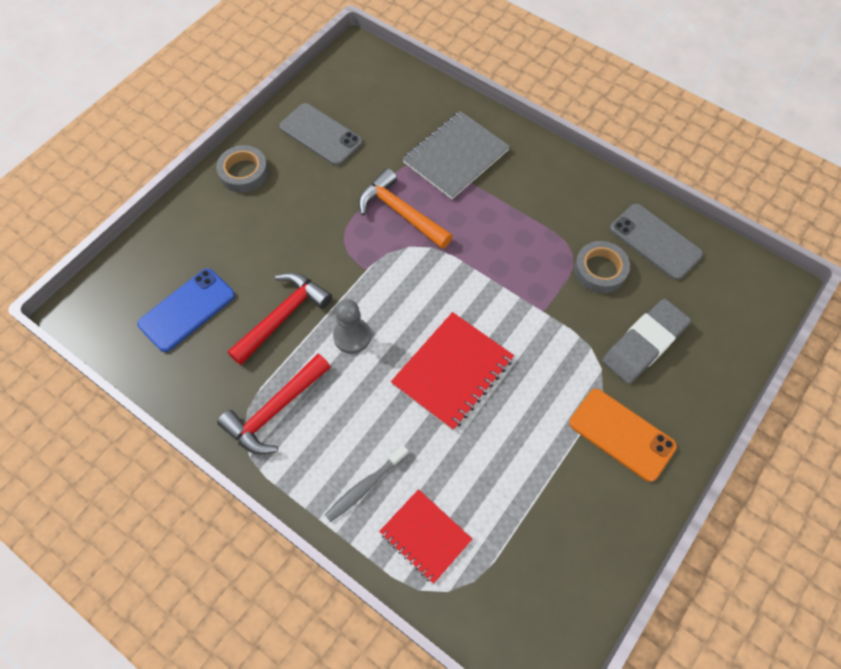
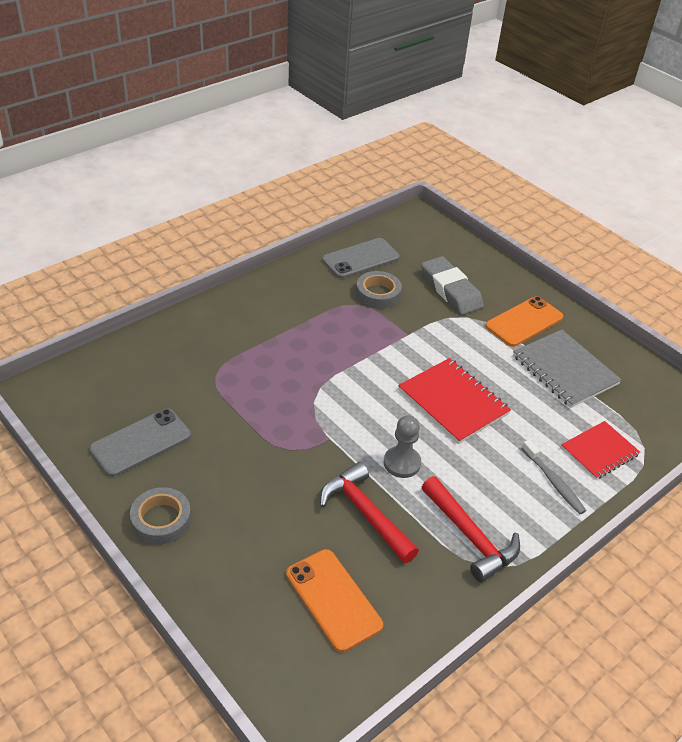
camera: 80 degrees left, 20 degrees down
blue phone [137,268,235,352] -> orange phone [286,549,383,652]
orange hammer [359,168,453,249] -> none
grey notebook [402,111,510,199] -> grey notebook moved to [513,330,622,408]

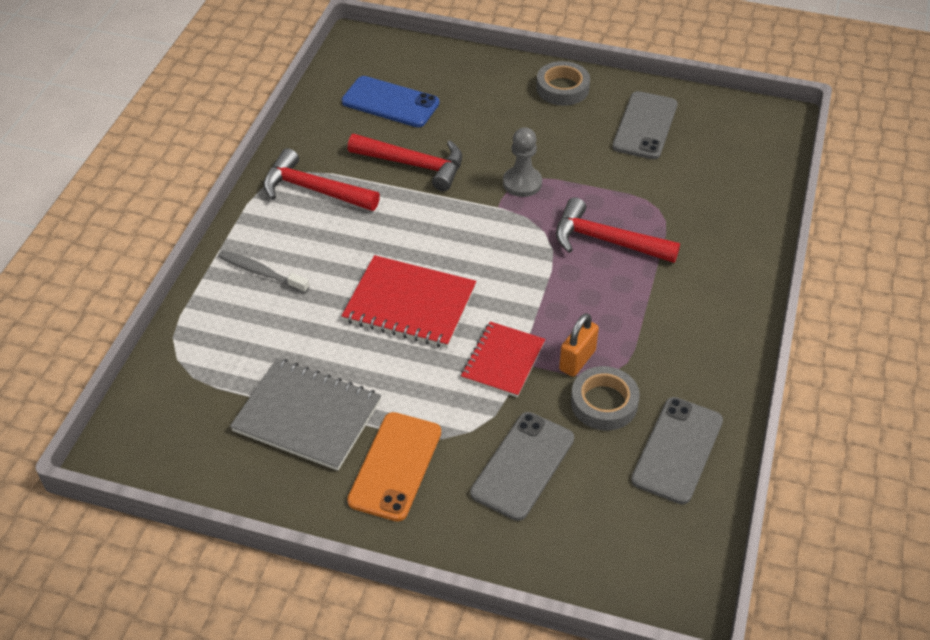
camera: 150 degrees right, 5 degrees up
orange phone [286,549,383,652] -> blue phone [342,76,439,127]
grey pawn [384,415,421,478] -> grey pawn moved to [503,127,542,197]
grey eraser [421,256,484,315] -> grey phone [470,412,574,521]
red notebook [561,421,640,480] -> red notebook moved to [461,322,545,397]
none -> red hammer [556,197,680,263]
none -> orange padlock [559,313,599,377]

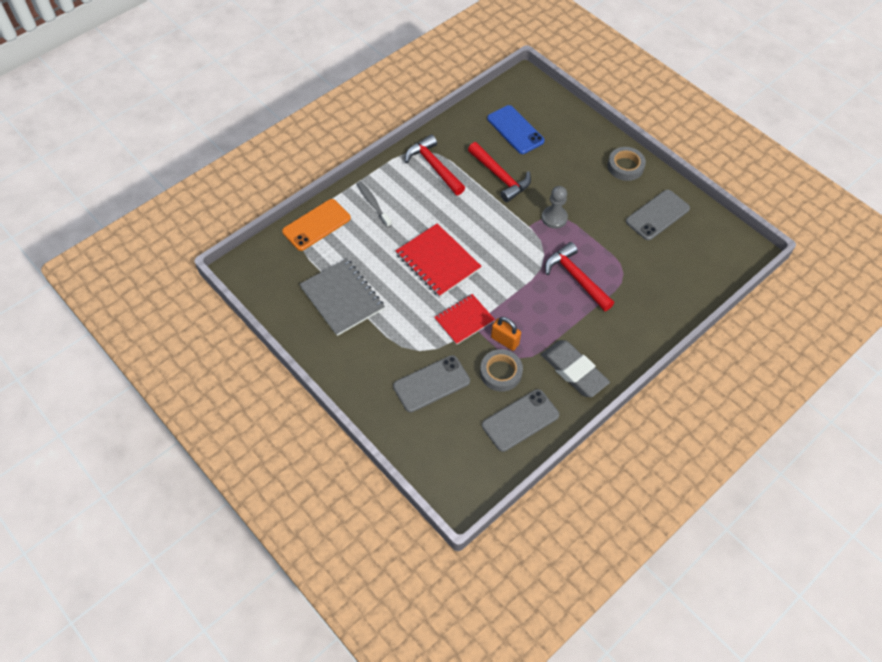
camera: 30 degrees right, 10 degrees up
orange phone [347,412,441,522] -> orange phone moved to [282,199,351,251]
orange padlock [559,313,599,377] -> orange padlock turned 60 degrees clockwise [491,317,521,351]
none -> grey eraser [541,340,610,397]

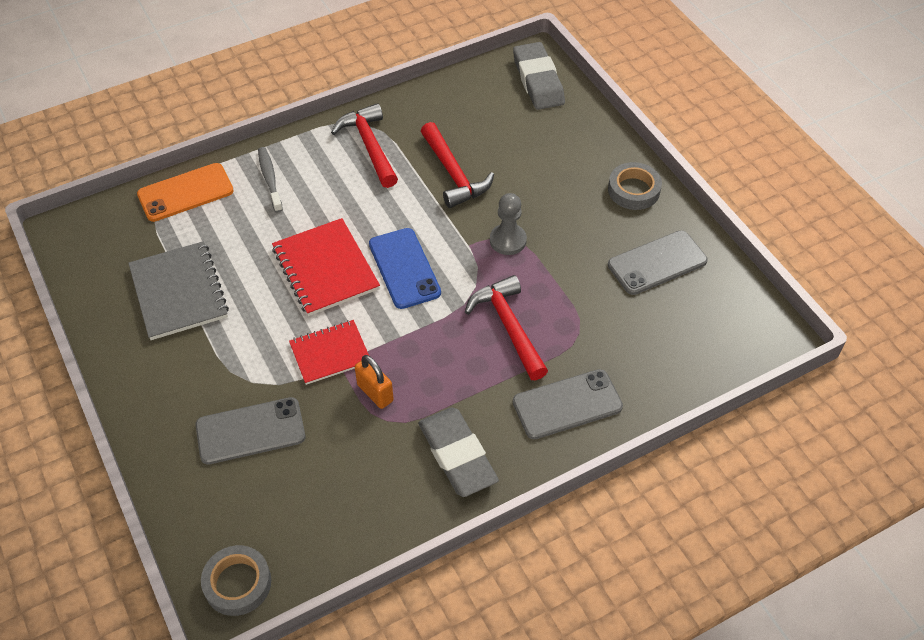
camera: 15 degrees right, 5 degrees down
grey tape [480,349,523,392] -> grey tape moved to [201,545,271,616]
grey phone [482,389,559,452] -> grey phone moved to [513,369,623,439]
blue phone [487,105,545,154] -> blue phone moved to [369,228,441,309]
none -> grey eraser [513,42,565,110]

